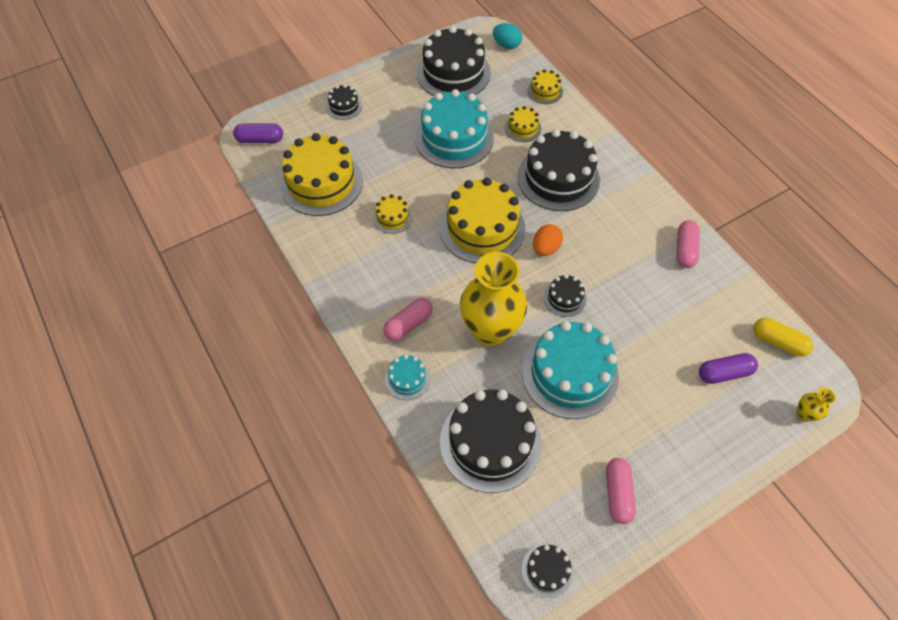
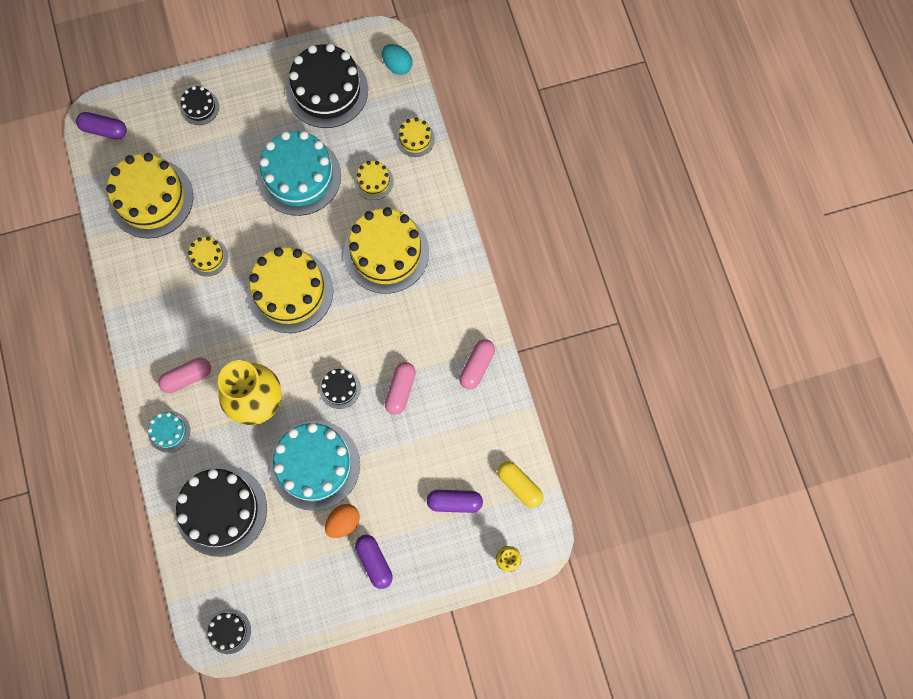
camera: 15 degrees right, 15 degrees up
black cake [517,129,600,211] -> yellow cake [344,207,429,294]
orange egg [533,224,563,256] -> orange egg moved to [325,504,360,538]
pink capsule [606,458,636,524] -> pink capsule moved to [385,362,416,415]
none -> purple capsule [355,535,393,589]

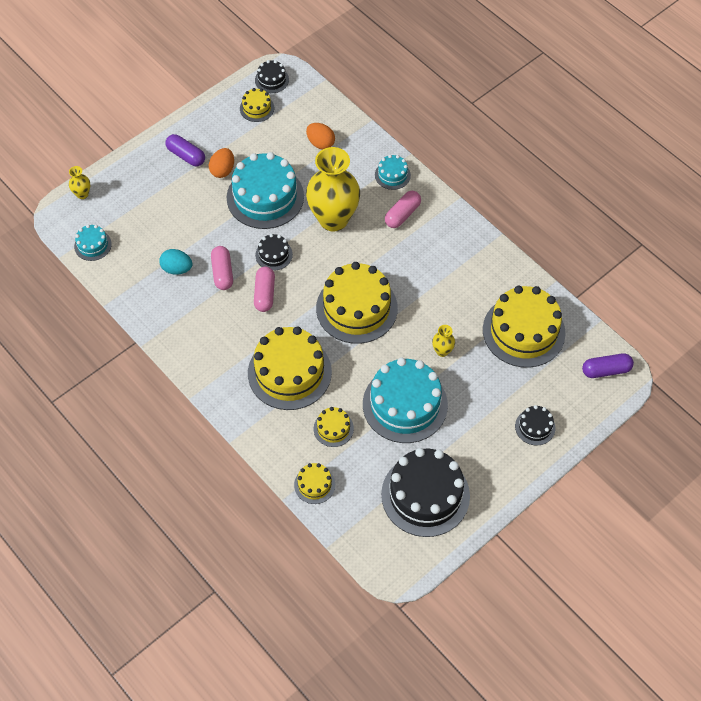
camera: 155 degrees right, 15 degrees down
black cake [176,465,267,557] -> orange egg [306,123,335,150]
yellow cake [188,237,228,276] -> yellow cake moved to [240,88,274,122]
turquoise egg [382,44,413,75] -> turquoise egg moved to [159,249,192,275]
purple capsule [427,490,483,513] -> none
pink capsule [459,339,495,389] -> pink capsule moved to [254,267,275,312]
yellow capsule [497,461,543,508] -> turquoise cake [74,225,112,261]
none -> yellow vase [432,325,455,357]

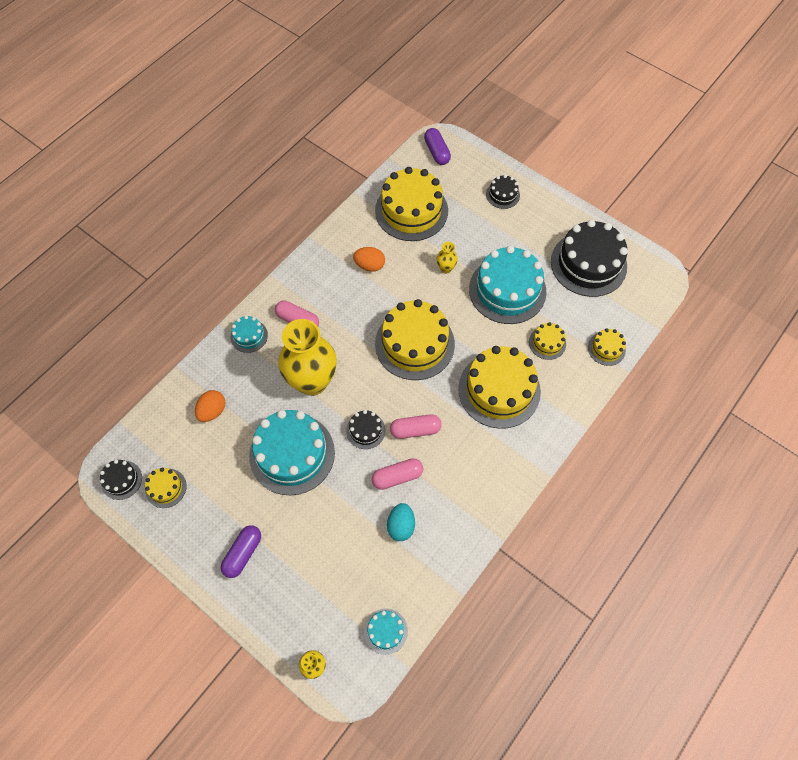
camera: 100 degrees left, 5 degrees up
orange egg [209,148,234,178] -> orange egg moved to [353,247,385,272]

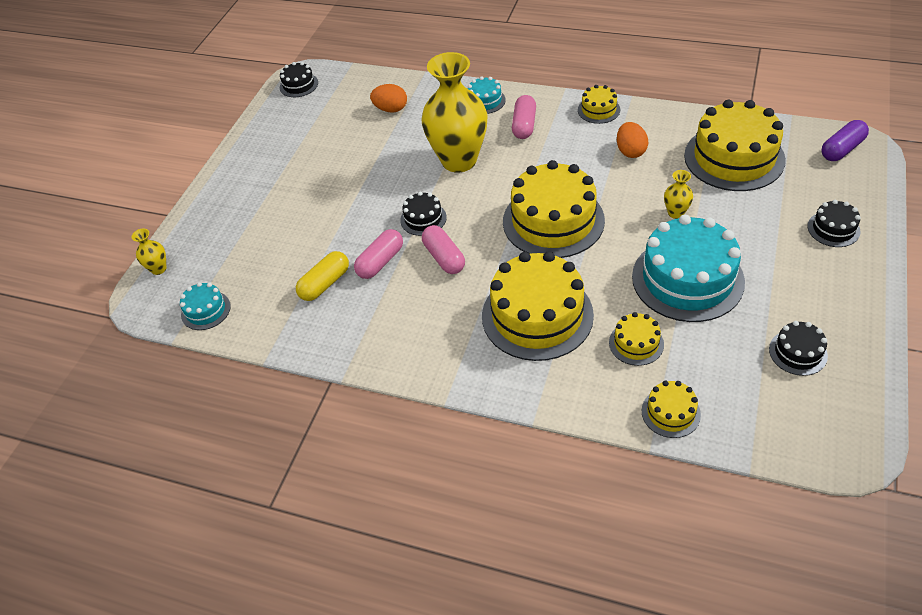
camera: 75 degrees right, 15 degrees down
yellow cake [145,468,187,508] -> yellow cake moved to [578,85,620,124]
purple capsule [221,525,261,578] -> none
turquoise cake [249,410,335,495] -> none
pink capsule [371,458,423,490] -> pink capsule turned 75 degrees clockwise [354,229,403,279]
turquoise egg [387,503,415,541] -> yellow capsule [296,251,349,301]
black cake [551,220,628,297] -> black cake [769,321,828,376], size x0.47

